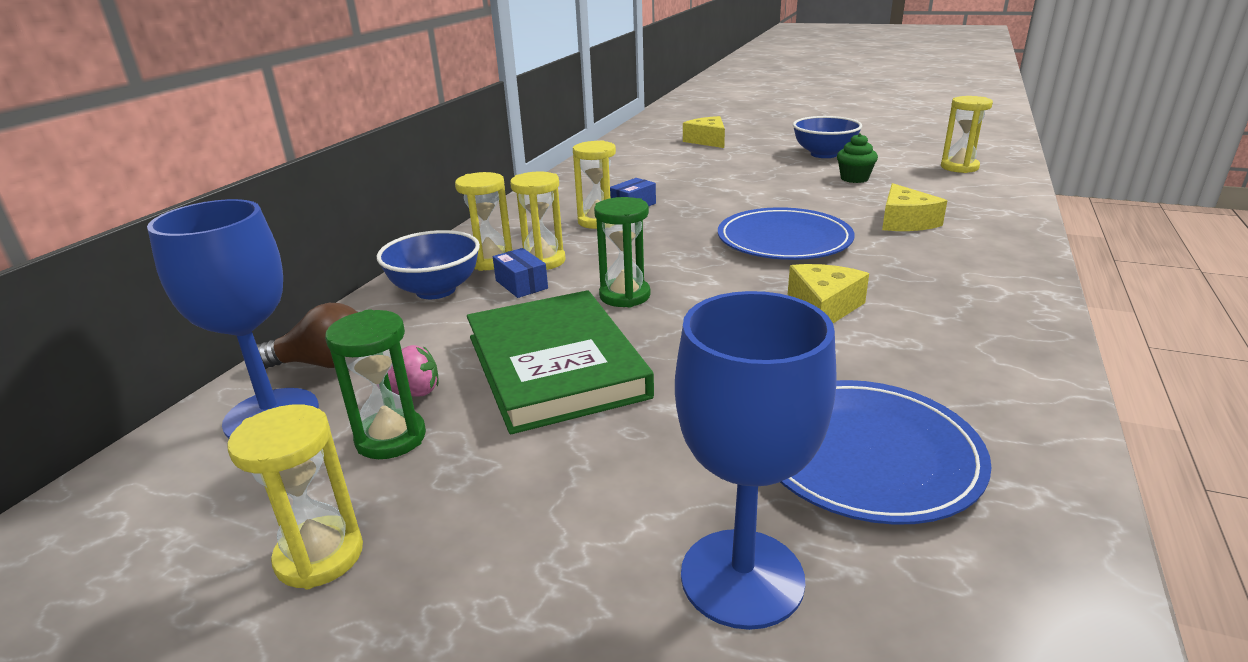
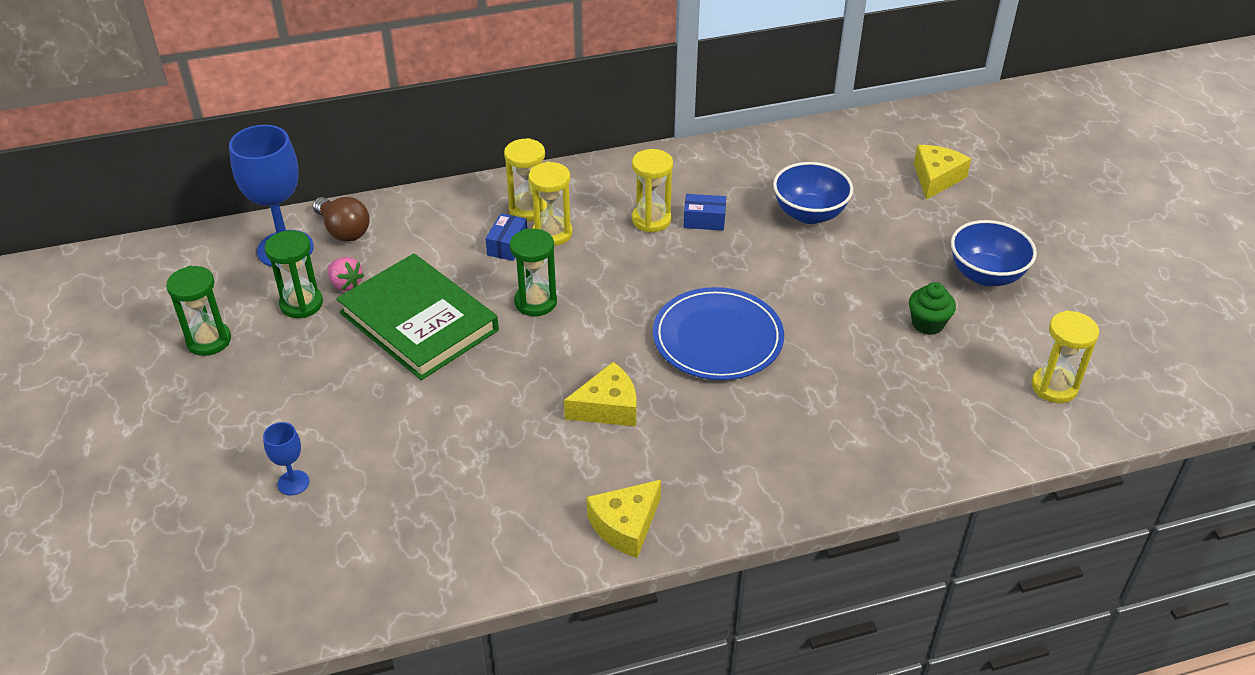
camera: 50 degrees right, 15 degrees up
yellow hourglass [227,404,363,589] -> green hourglass [166,266,231,356]
blue bowl [377,230,480,299] -> blue bowl moved to [773,162,853,224]
green book [467,290,654,434] -> green book turned 75 degrees counterclockwise [337,254,499,380]
blue goblet [675,291,837,630] -> blue goblet [263,422,309,495], size x0.47
blue plate [780,380,992,525] -> none
yellow cheese [882,183,947,231] -> yellow cheese moved to [586,480,661,558]

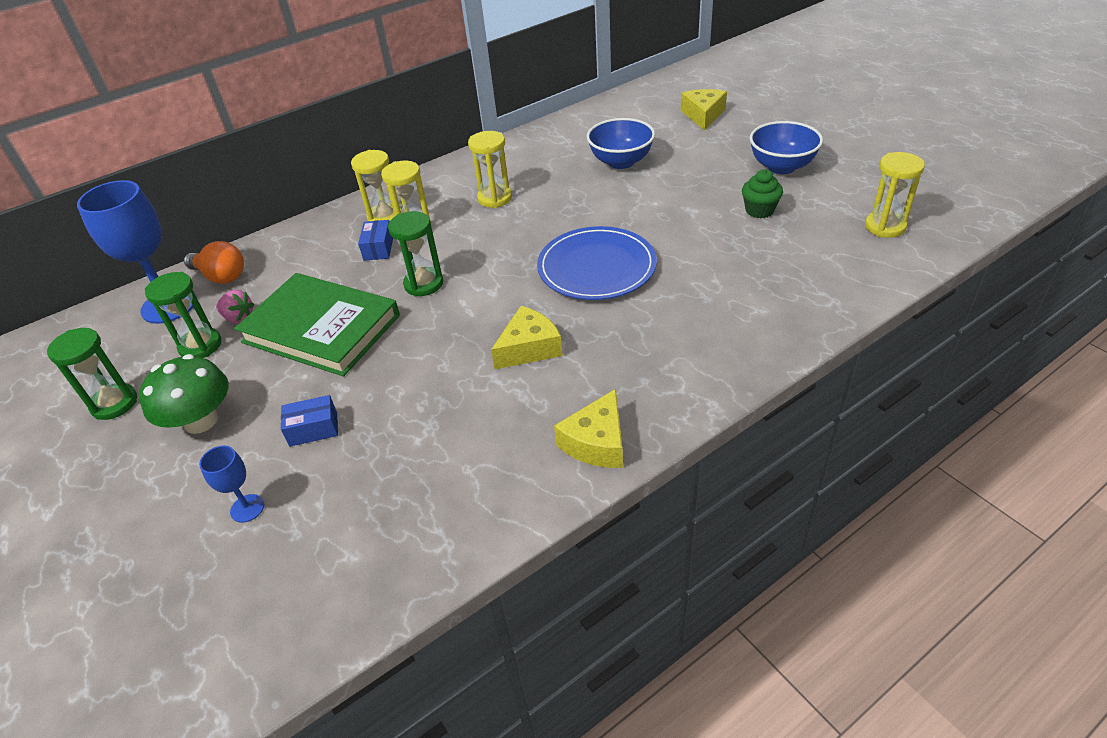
camera: 15 degrees left, 0 degrees up
brown light bulb [313,197,370,242] -> orange light bulb [184,241,244,284]
blue box [684,194,726,231] -> blue box moved to [281,395,338,447]
none -> green mushroom [139,354,229,434]

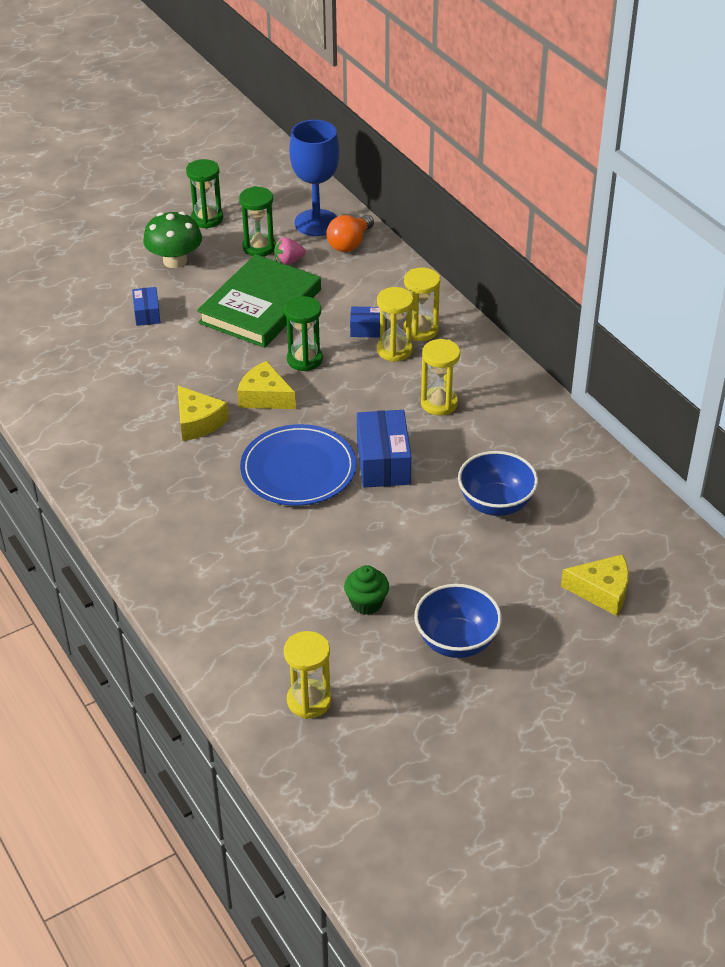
camera: 90 degrees right, 0 degrees up
blue goblet [199,446,264,523] -> none
pink strawberry [216,290,255,323] -> pink strawberry turned 45 degrees clockwise [274,237,306,265]
yellow cheese [554,389,623,468] -> yellow cheese moved to [237,361,296,409]
none -> blue box [357,410,411,488]

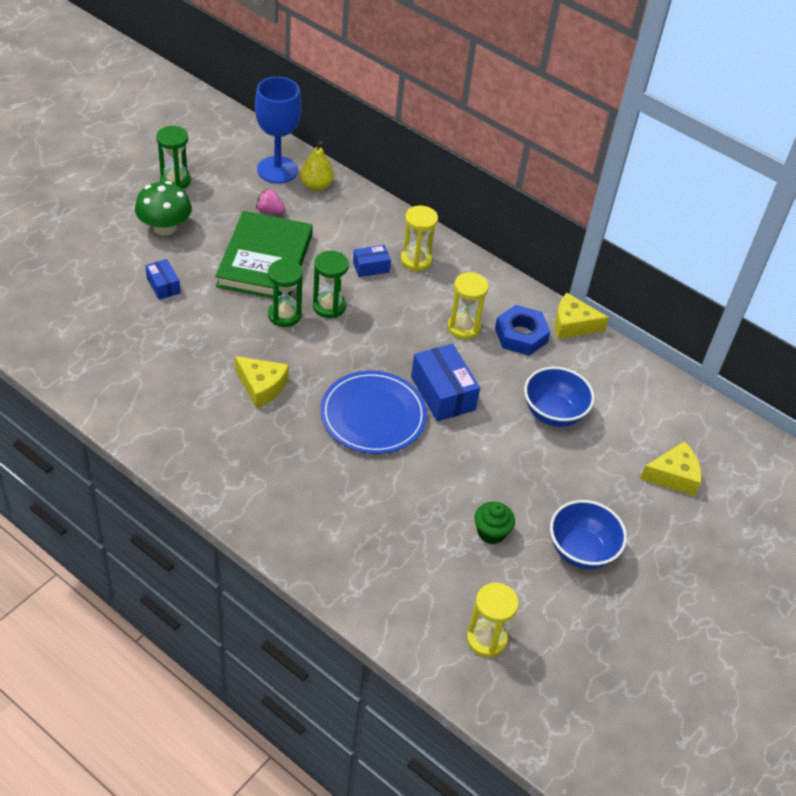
camera: 25 degrees left, 5 degrees up
yellow cheese [237,361,296,409] -> yellow cheese moved to [555,293,609,339]
green hourglass [239,186,276,257] -> green hourglass moved to [268,259,303,327]
pink strawberry [274,237,306,265] -> pink strawberry turned 60 degrees clockwise [256,189,286,215]
orange light bulb [327,215,374,252] -> yellow pear [300,141,334,191]
yellow hourglass [377,287,414,362] -> none
none -> blue nut [495,305,551,356]

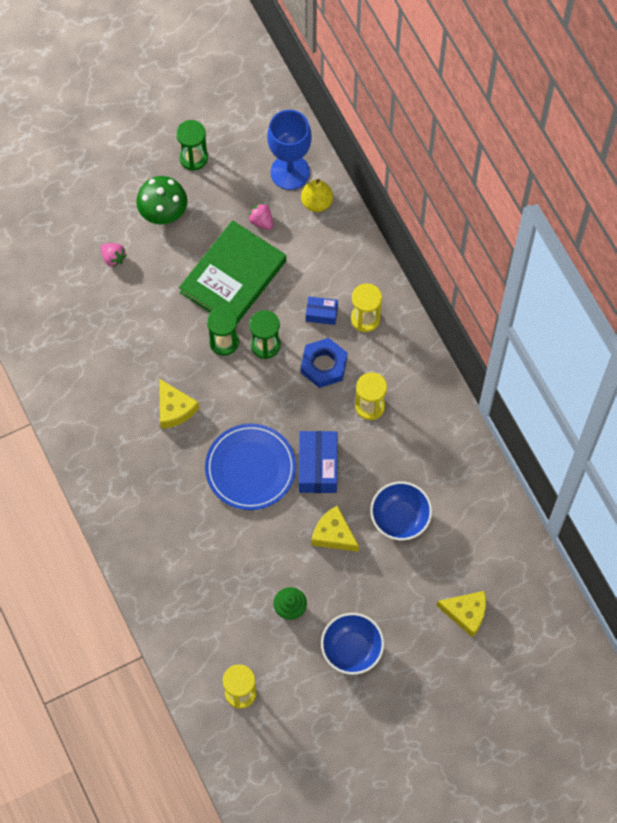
camera: 30 degrees right, 20 degrees up
blue box [145,259,180,300] -> none
blue nut [495,305,551,356] -> blue nut moved to [301,338,347,388]
yellow cheese [555,293,609,339] -> yellow cheese moved to [311,506,359,552]
none -> pink strawberry [100,243,127,267]

